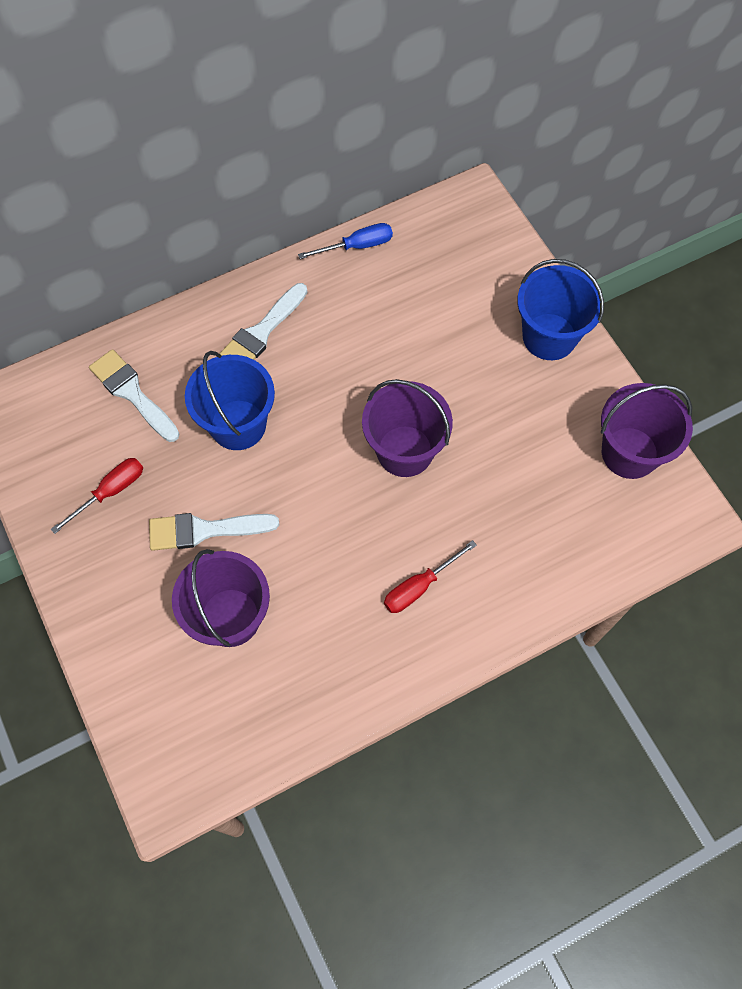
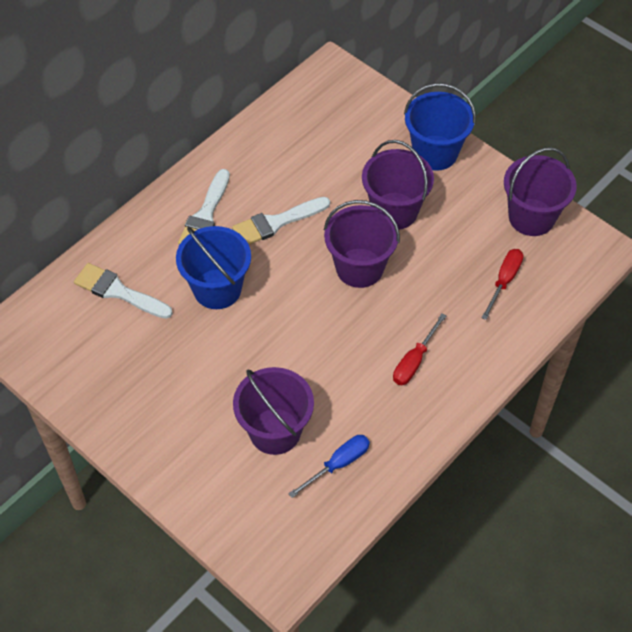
camera: 20 degrees left, 10 degrees down
red screwdriver [51,458,143,534] -> red screwdriver moved to [481,249,524,320]
white brush [149,513,279,551] -> white brush moved to [232,197,330,244]
blue screwdriver [298,223,393,259] -> blue screwdriver moved to [288,435,370,498]
none -> purple bucket [362,140,434,230]

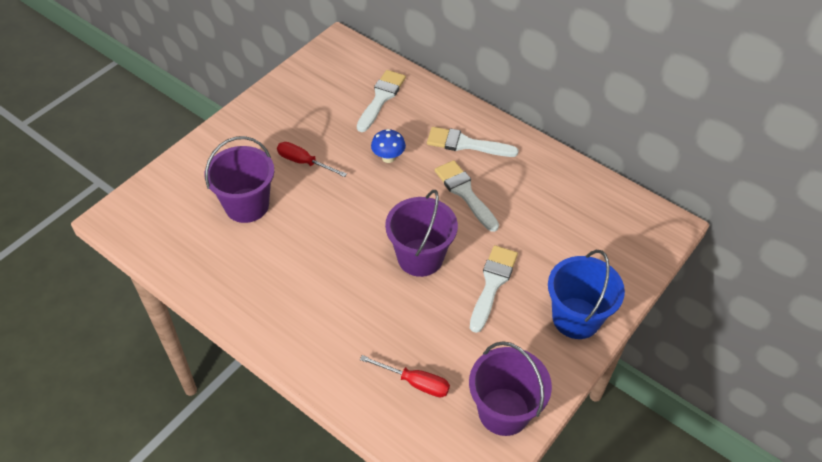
camera: 85 degrees right, 5 degrees down
blue bucket [176,226,251,309] -> blue mushroom [371,129,406,163]
blue screwdriver [288,435,370,498] -> none
purple bucket [362,140,434,230] -> white brush [470,245,518,333]
red screwdriver [393,314,446,385] -> red screwdriver moved to [277,142,347,177]

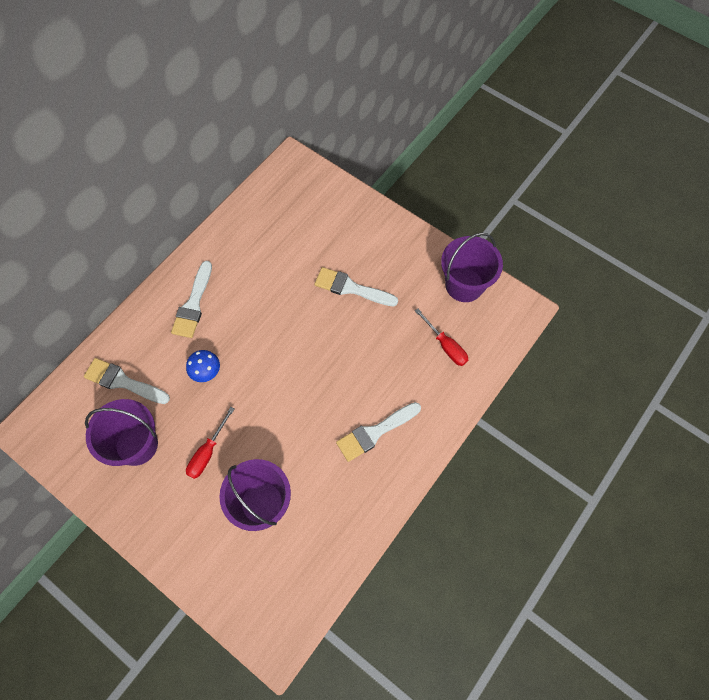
camera: 90 degrees left, 15 degrees up
red screwdriver [360,355,450,397] -> red screwdriver turned 120 degrees clockwise [415,308,468,366]
purple bucket [385,190,458,277] -> purple bucket moved to [85,399,158,466]
white brush [435,160,499,232] -> white brush moved to [336,402,421,462]
blue bucket [548,250,625,339] -> none

